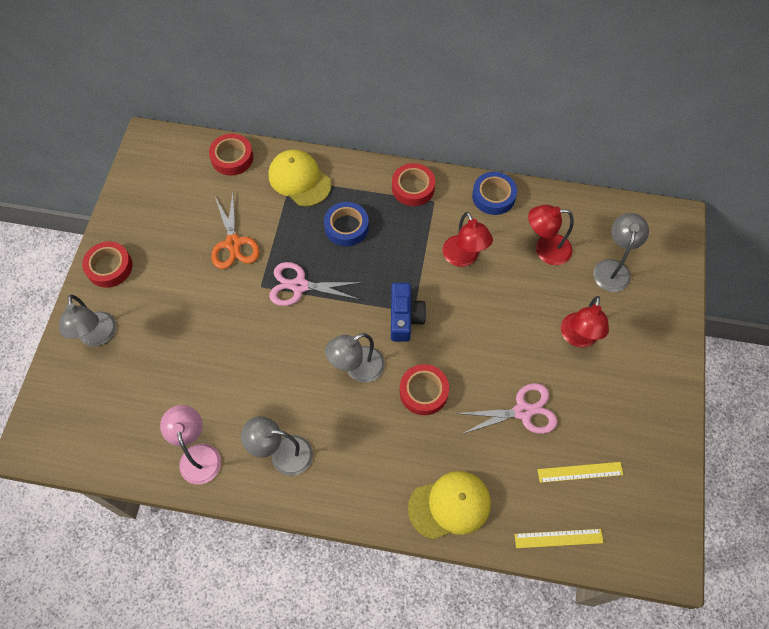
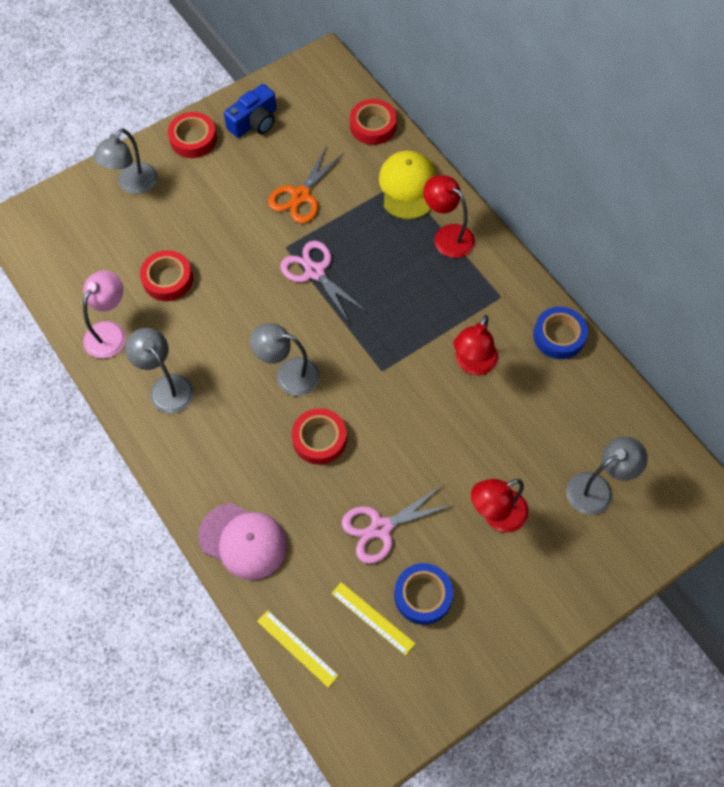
camera: 45 degrees right, 0 degrees up
blue tape [324,202,369,246] -> blue tape moved to [394,563,453,625]
blue camera [391,283,426,342] -> blue camera moved to [224,84,276,138]
red tape [392,163,435,206] -> red tape moved to [140,250,193,301]
yellow cap [408,471,491,540] -> pink cap [198,503,287,580]
pink scissors [455,383,558,435] -> pink scissors turned 120 degrees clockwise [342,485,454,564]
red lamp [528,205,574,265] -> red lamp moved to [423,175,475,258]

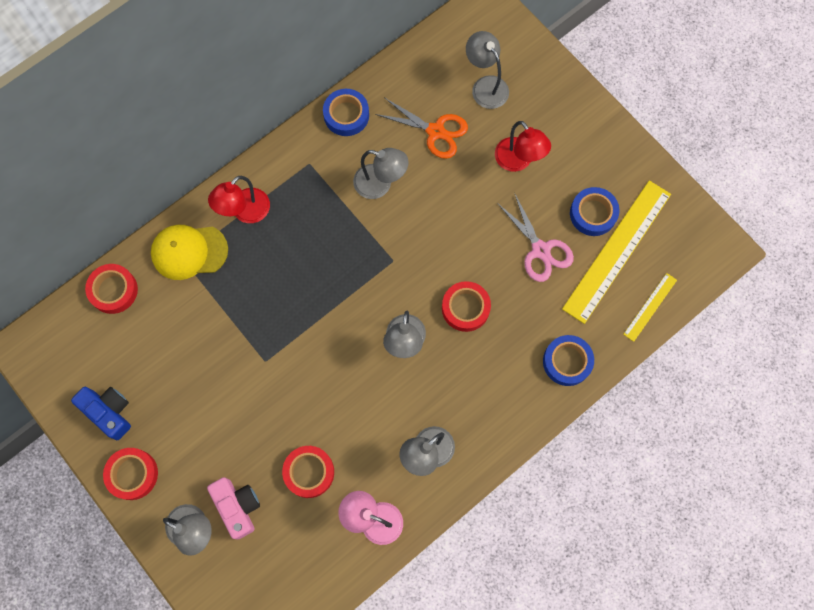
camera: 95 degrees left, 10 degrees up
pink cap [198,503,287,580] -> blue tape [543,335,594,386]
orange scissors [268,145,344,223] -> orange scissors moved to [375,98,468,159]
pink scissors [280,241,367,324] -> none
yellow ruler [331,582,415,656] -> yellow ruler [562,180,671,324], size x2.12
red lamp [454,315,498,375] -> grey lamp [353,148,409,199]
none -> pink camera [207,477,260,539]

